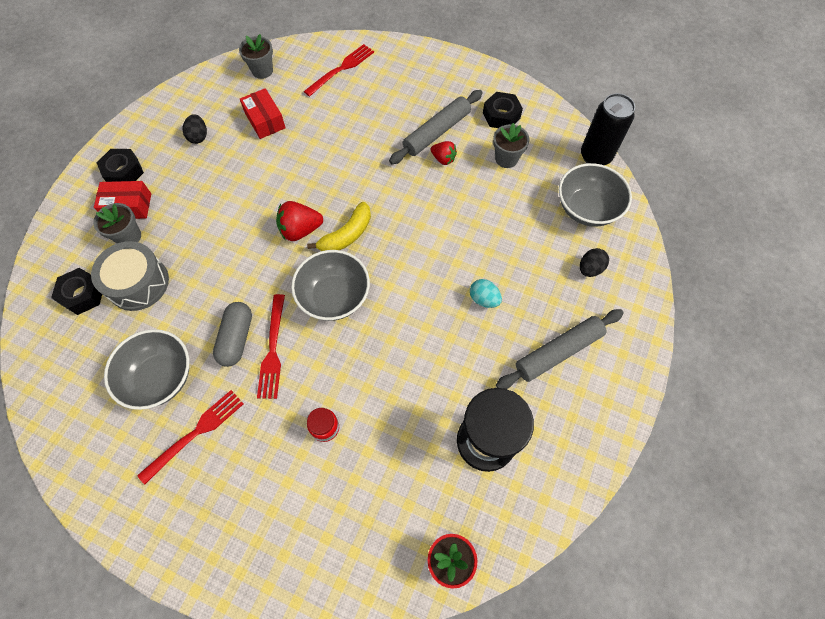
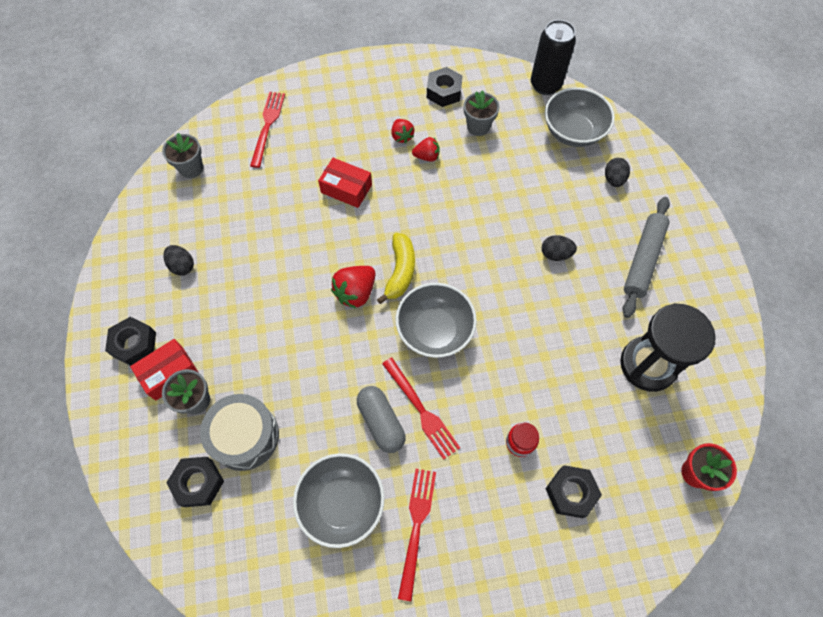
camera: 35 degrees left, 0 degrees up
red box [240,88,286,139] -> red box moved to [318,158,372,208]
grey rolling pin [389,90,483,164] -> red strawberry [391,119,414,143]
turquoise egg [470,279,502,308] -> black egg [542,235,577,261]
none -> black nut [545,465,602,518]

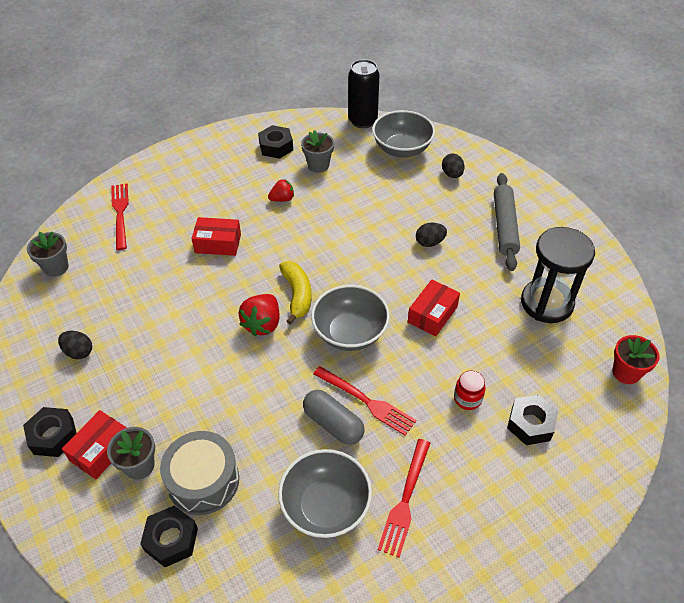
camera: 20 degrees left, 15 degrees down
red strawberry [391,119,414,143] -> none
red fork [398,469,436,602] -> red fork turned 150 degrees counterclockwise [378,439,430,558]
none -> red box [408,279,460,337]

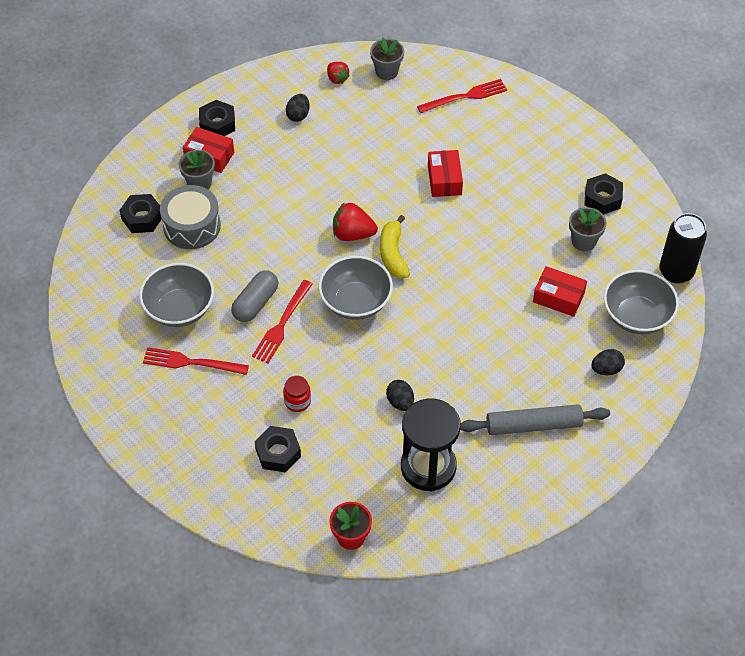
camera: 80 degrees right, 5 degrees up
red strawberry [268,180,294,202] -> red strawberry moved to [327,62,350,84]
yellow banana [279,261,311,325] -> yellow banana turned 105 degrees clockwise [380,215,410,278]
red box [408,279,460,337] -> red box moved to [533,266,587,317]
black egg [416,223,447,247] -> black egg moved to [386,380,414,411]

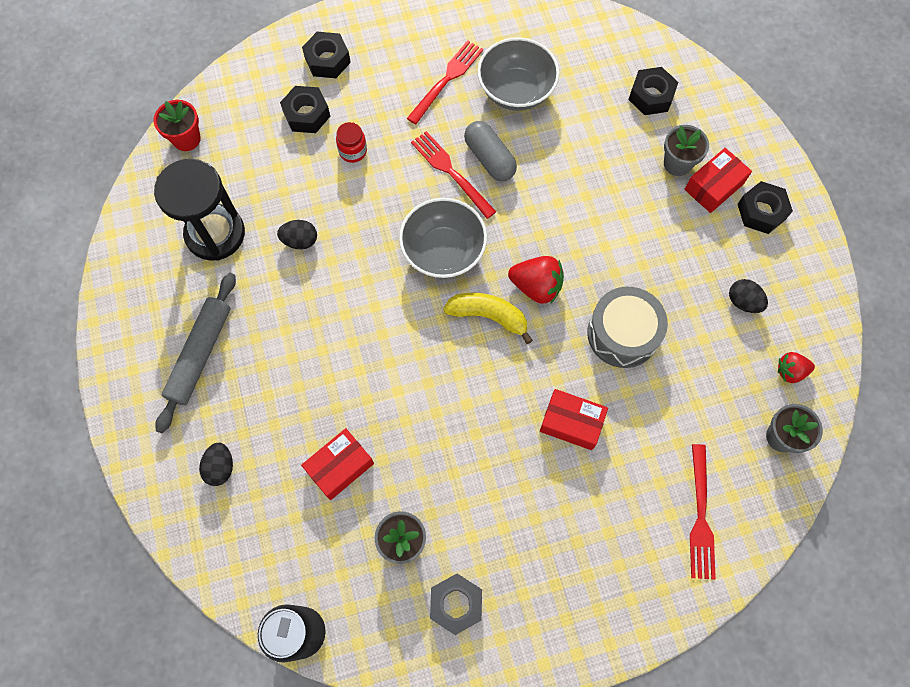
camera: 115 degrees right, 15 degrees up
grey drum [160,185,221,249] -> grey drum moved to [587,287,668,368]
red strawberry [333,202,378,241] -> red strawberry turned 75 degrees clockwise [508,256,564,304]
grey bowl [604,270,679,334] -> none
none -> black nut [302,32,351,78]

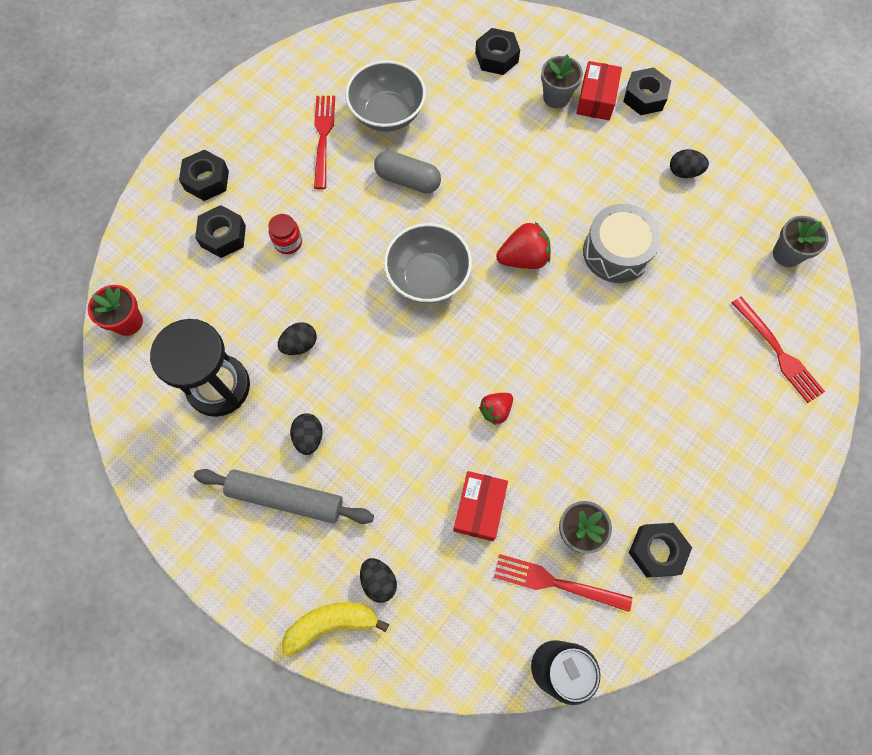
camera: 35 degrees left, 0 degrees up
grey rolling pin [155,273,236,433] -> grey rolling pin turned 60 degrees counterclockwise [194,469,374,524]
red fork [411,131,496,219] -> red fork moved to [494,554,632,612]
yellow banana [443,293,533,344] -> yellow banana moved to [282,602,389,657]
red box [540,389,608,450] -> none
red strawberry [778,352,815,383] -> red strawberry moved to [479,393,513,425]
none -> black egg [290,413,323,455]

